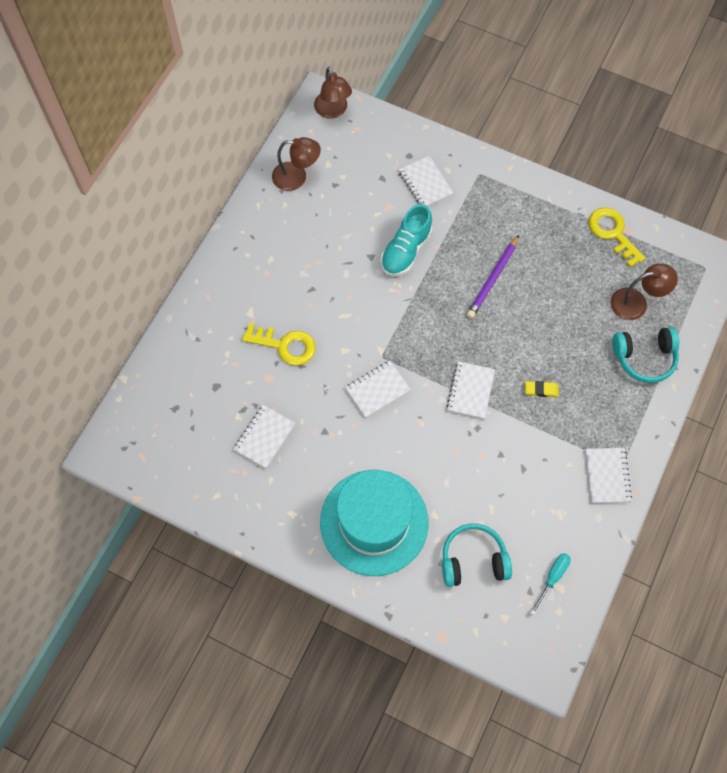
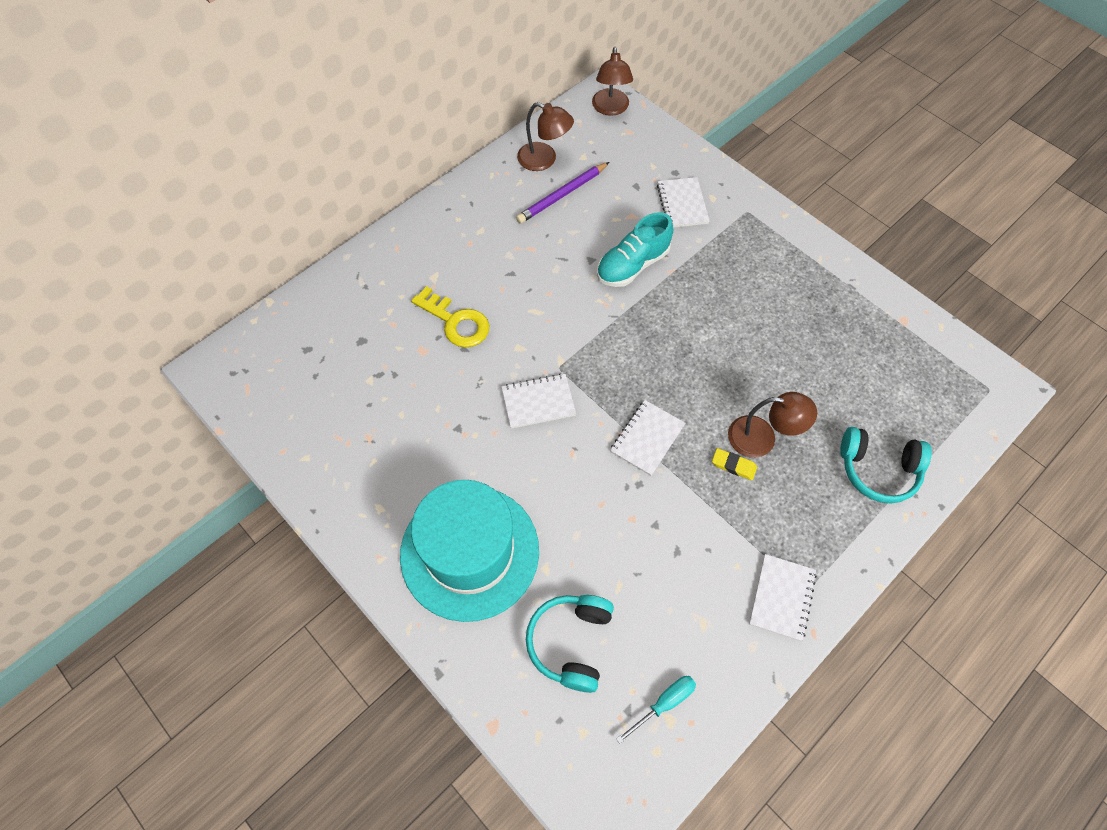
camera: 20 degrees right, 5 degrees down
white notebook [233,405,295,468] -> none
turquoise headphones [442,523,512,587] -> turquoise headphones turned 90 degrees counterclockwise [526,595,614,693]
purple pencil [466,235,519,319] -> purple pencil moved to [516,162,609,223]
yellow key [589,207,645,268] -> none
brown lamp [610,263,678,320] -> brown lamp moved to [728,392,817,458]

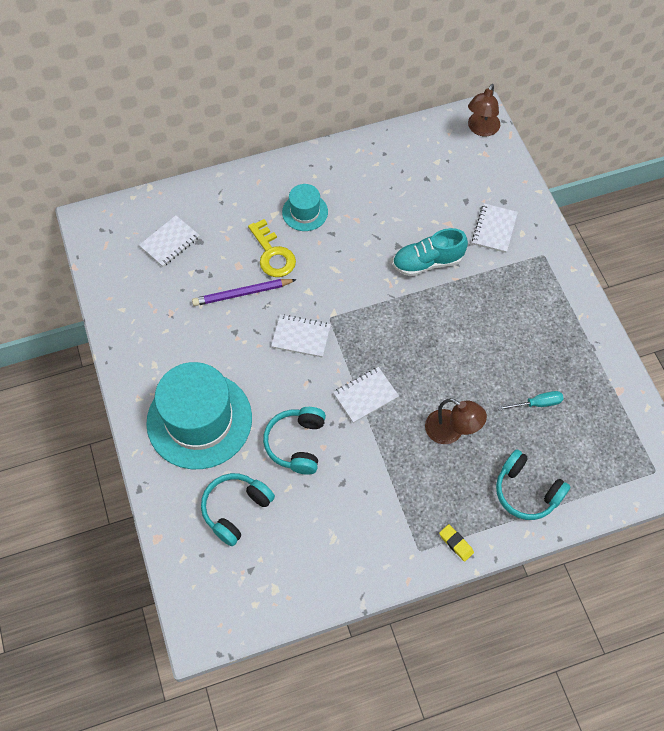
camera: 25 degrees right, 0 degrees up
purple pencil [516,162,609,223] -> purple pencil moved to [192,279,297,306]
brown lamp [517,102,574,171] -> none
turquoise screwdriver [616,676,696,744] -> turquoise screwdriver moved to [498,391,564,411]
yellow eraser [712,448,757,480] -> yellow eraser moved to [439,524,474,562]
white notebook [749,554,817,641] -> white notebook moved to [139,215,200,267]
none -> turquoise headphones [263,407,326,475]
none -> turquoise hat [282,184,328,231]

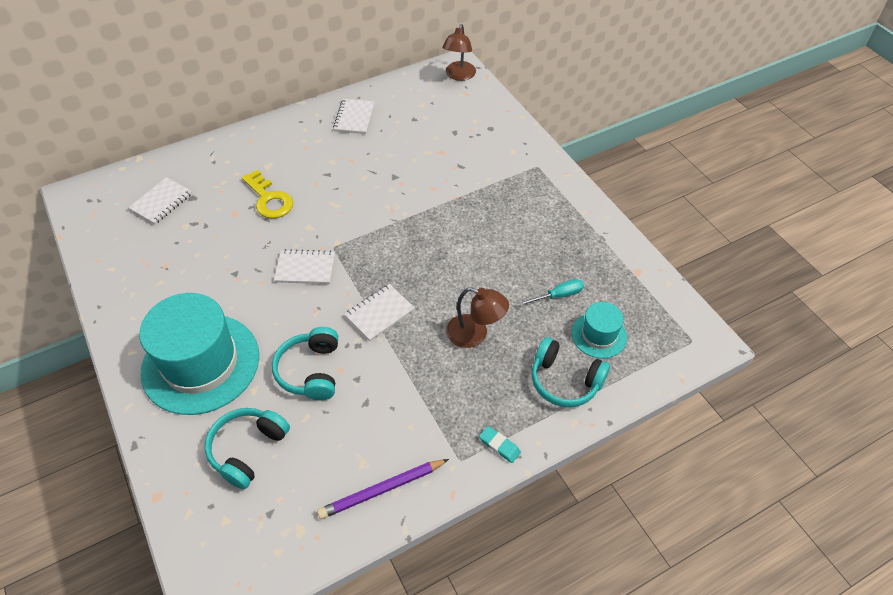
camera: 10 degrees left, 10 degrees down
purple pencil [192,279,297,306] -> purple pencil moved to [317,459,449,519]
turquoise hat [282,184,328,231] -> turquoise hat moved to [572,302,627,358]
turquoise shoe [393,228,468,276] -> none
yellow eraser [439,524,474,562] -> turquoise eraser [479,426,521,463]
white notebook [472,204,518,253] -> white notebook moved to [333,99,375,134]

